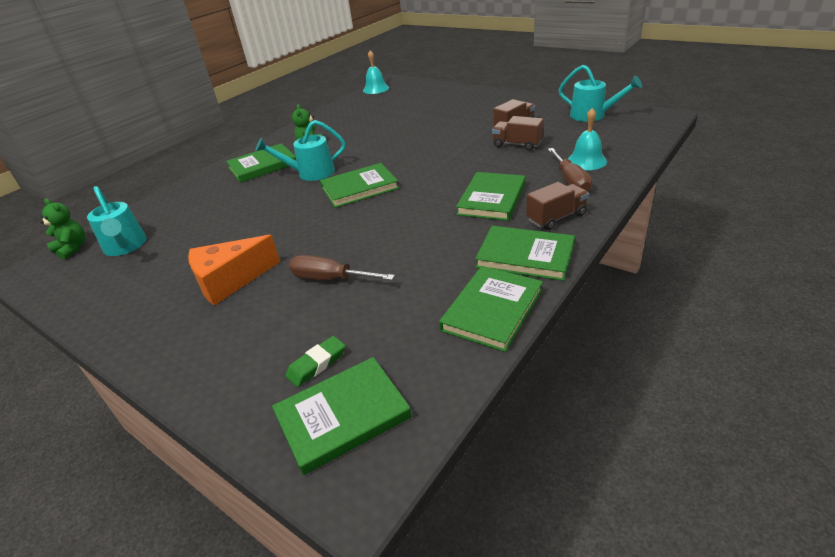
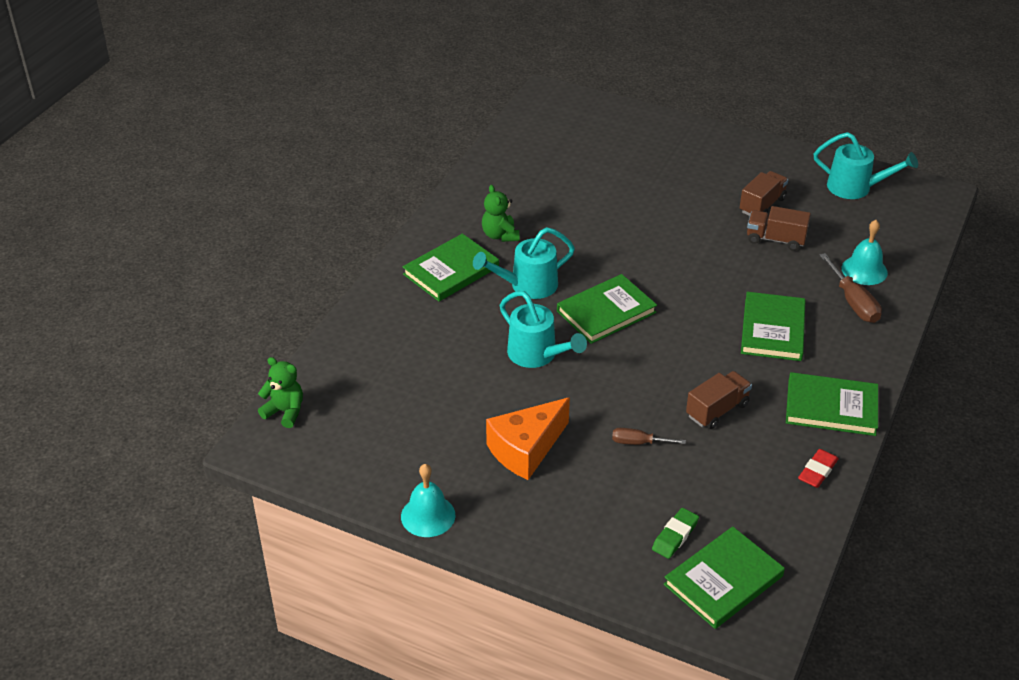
camera: 15 degrees left, 5 degrees up
turquoise watering can [87,186,147,256] -> turquoise watering can moved to [500,291,587,368]
brown screwdriver [289,255,395,280] -> brown screwdriver [612,428,686,445], size x0.63
turquoise bell [363,50,389,94] -> turquoise bell moved to [401,464,455,537]
green book [439,266,543,352] -> red eraser [798,449,839,488]
brown truck [526,182,589,230] -> brown truck moved to [686,371,752,429]

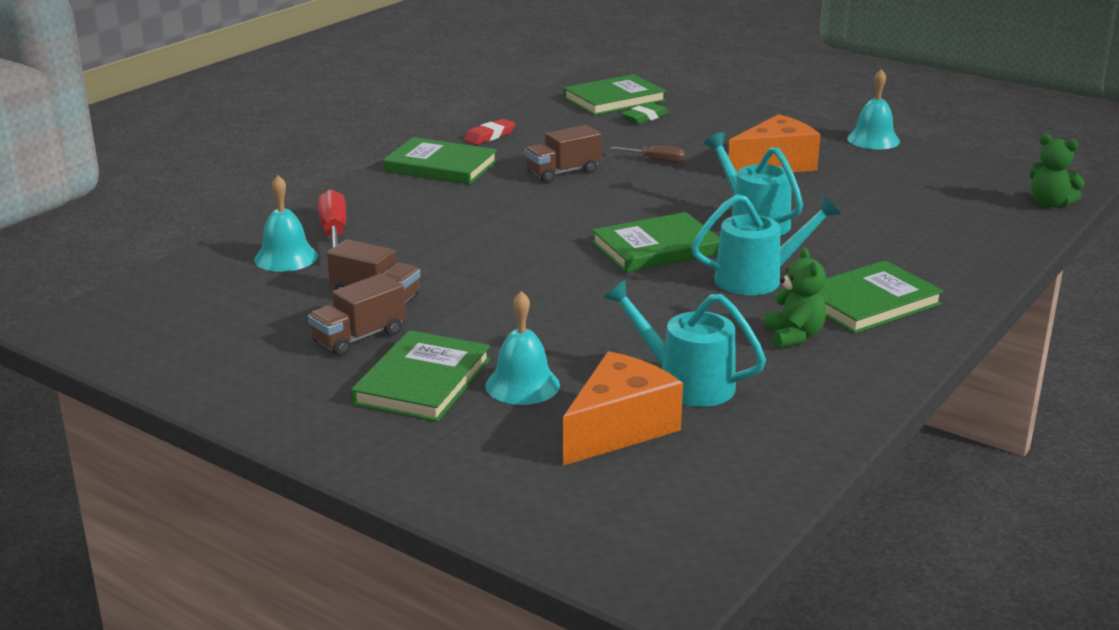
camera: 170 degrees left, 15 degrees down
green book [741,292,805,361] -> green book moved to [351,330,490,422]
turquoise watering can [814,132,918,199] -> turquoise watering can moved to [603,280,766,407]
brown screwdriver [819,253,882,323] -> red screwdriver [318,189,346,248]
none -> turquoise bell [485,291,560,405]
none -> orange cheese [563,351,683,466]

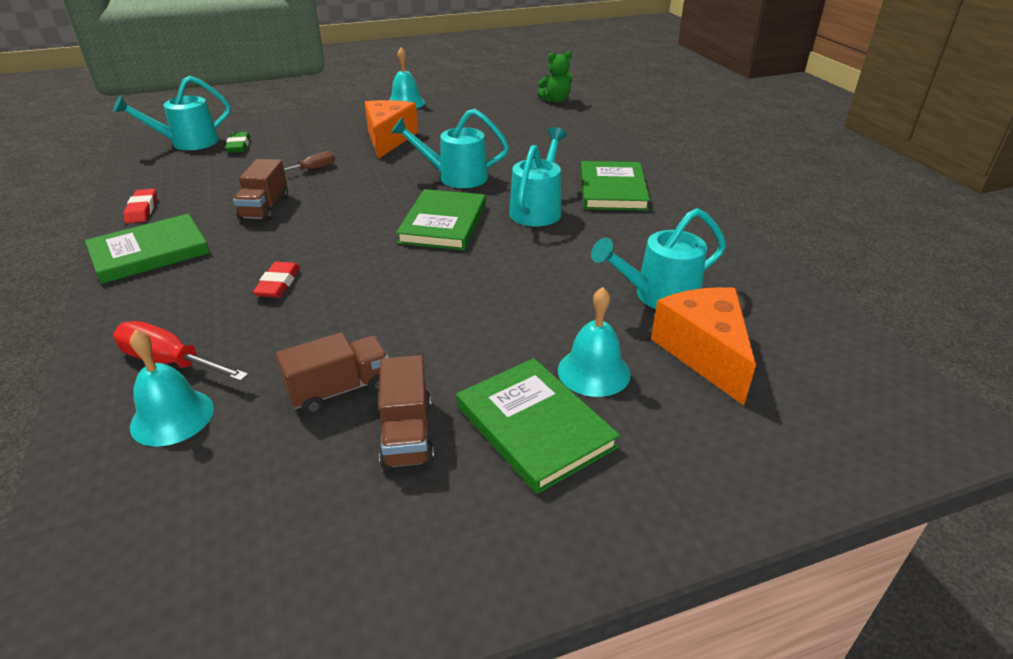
camera: 55 degrees left, 10 degrees up
green book [563,74,666,115] -> turquoise watering can [113,76,230,150]
green teddy bear [765,248,827,348] -> none
none -> red eraser [253,262,300,298]

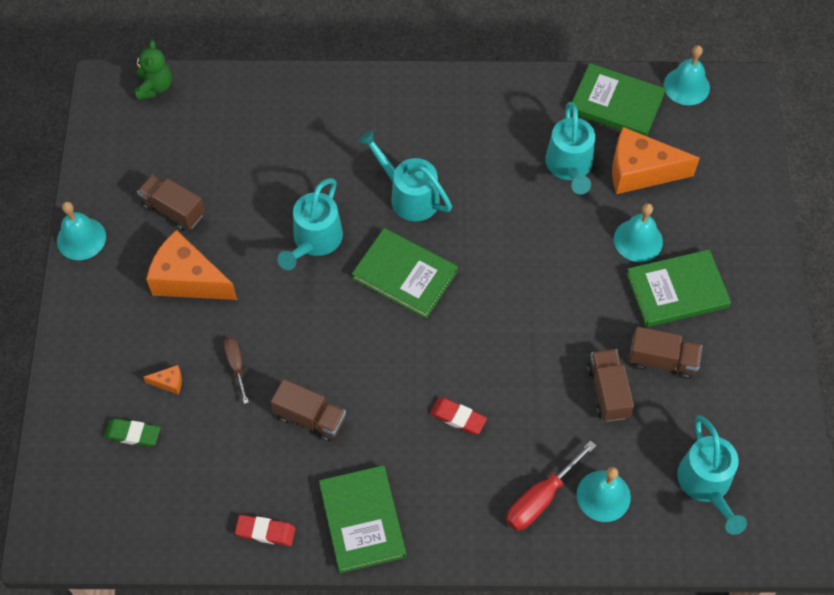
camera: 70 degrees left, 25 degrees up
turquoise watering can [113,76,230,150] -> turquoise watering can moved to [677,416,747,535]
green book [581,161,650,211] -> green book moved to [571,63,666,136]
none -> brown truck [137,174,205,231]
none -> orange cheese [143,365,182,394]
none -> turquoise bell [664,45,710,105]

